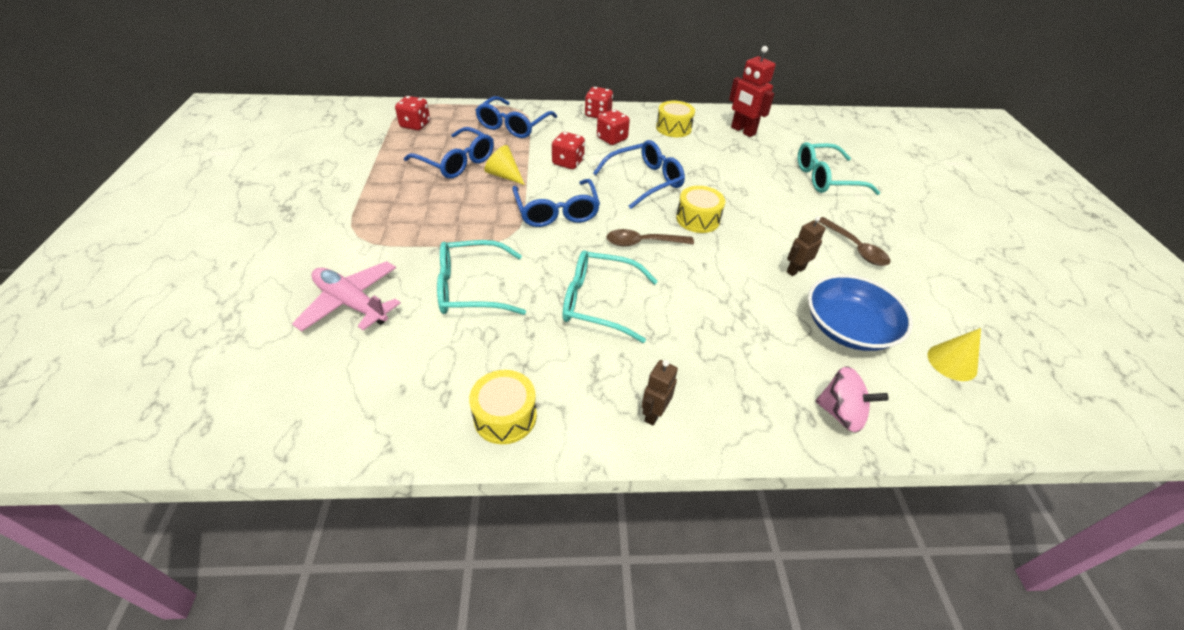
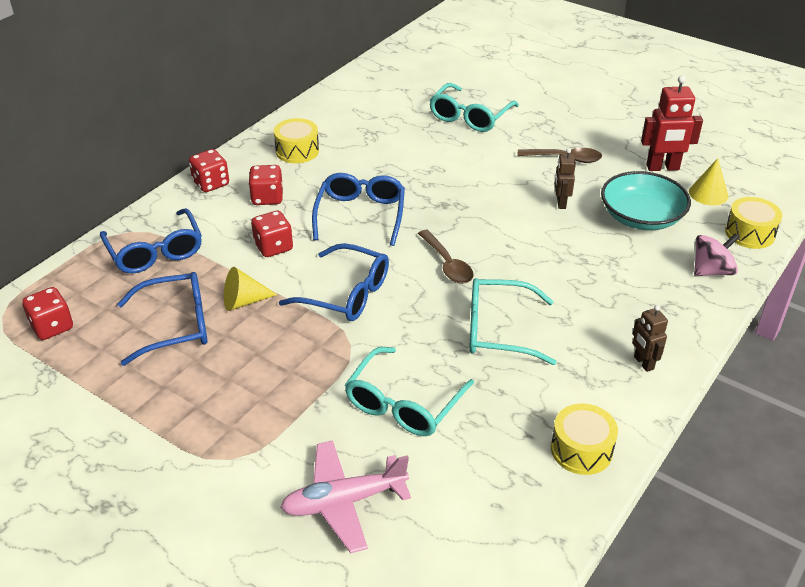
camera: 50 degrees left, 5 degrees down
turquoise glasses [563,250,658,343] -> turquoise glasses turned 45 degrees clockwise [469,278,557,365]
brown spoon [606,229,694,247] -> brown spoon turned 60 degrees counterclockwise [418,230,474,284]
yellow drum [676,186,725,233] -> yellow drum moved to [725,197,782,249]
red robot [729,46,776,137] -> red robot moved to [641,75,703,171]
blue bowl [808,274,913,351] -> turquoise bowl [601,171,691,230]

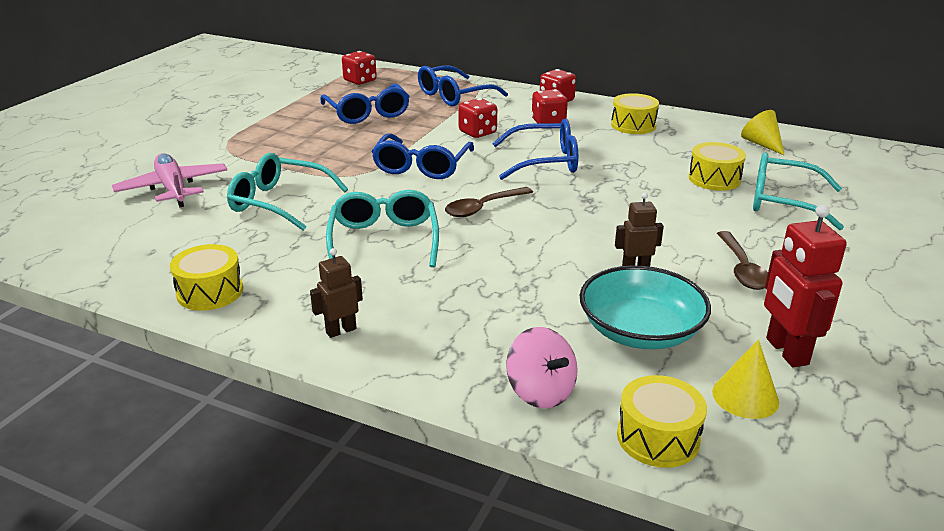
camera: 80 degrees right, 10 degrees down
yellow cone [224,267,277,311] -> yellow cone moved to [741,110,784,155]
none -> yellow drum [689,142,746,191]

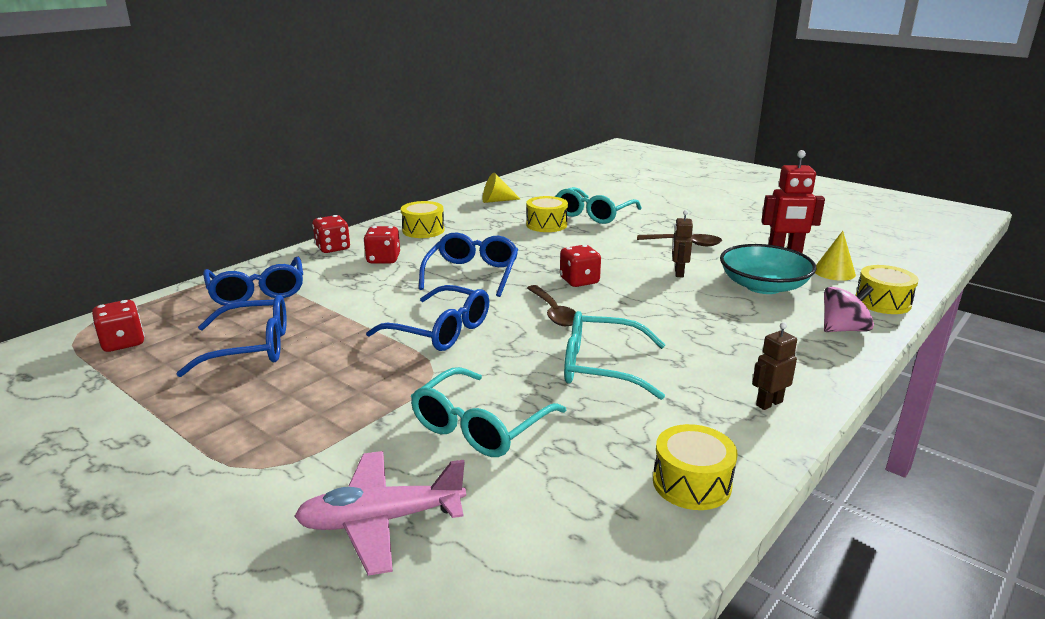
camera: 75 degrees left, 5 degrees down
brown robot [310,248,363,338] -> brown robot turned 75 degrees clockwise [752,322,797,410]
red dice [458,98,497,138] -> red dice moved to [560,245,601,287]

